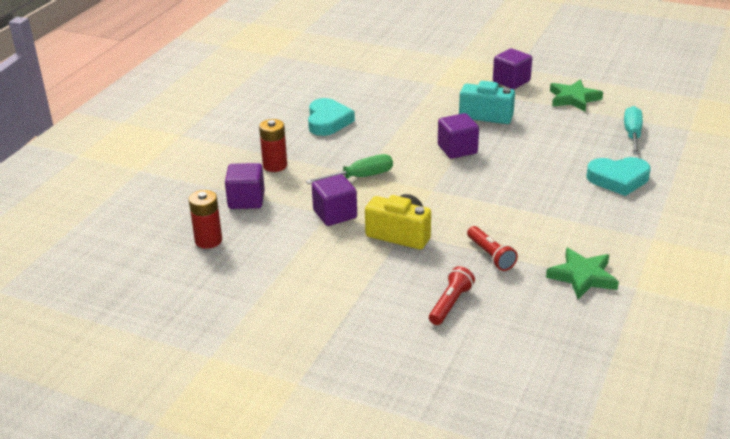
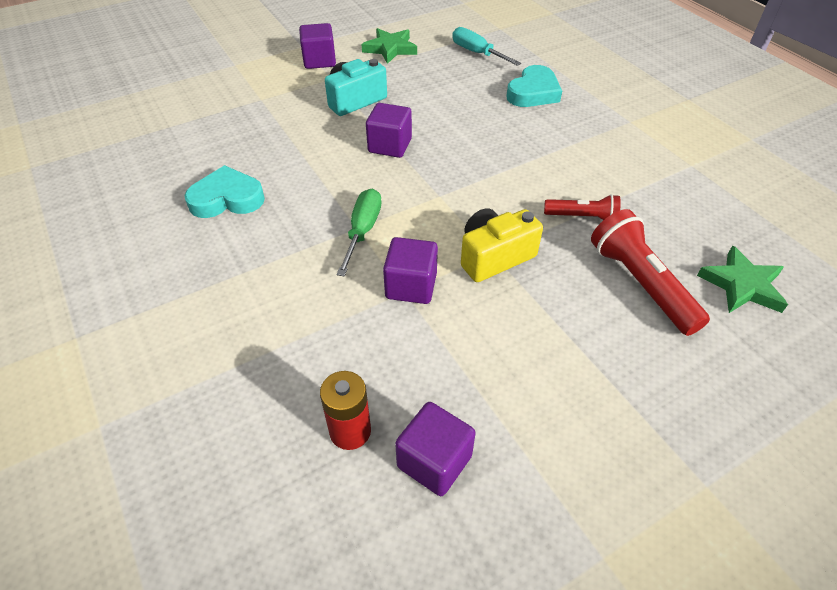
camera: 55 degrees left, 15 degrees up
purple cube [225,163,265,209] -> purple cube moved to [395,402,476,496]
red battery [259,119,287,172] -> none
turquoise heart [308,98,355,136] -> turquoise heart turned 45 degrees counterclockwise [185,165,265,218]
red flashlight [429,266,475,325] -> red flashlight [591,209,710,336], size x1.69
green star [546,248,619,299] -> green star moved to [697,246,788,313]

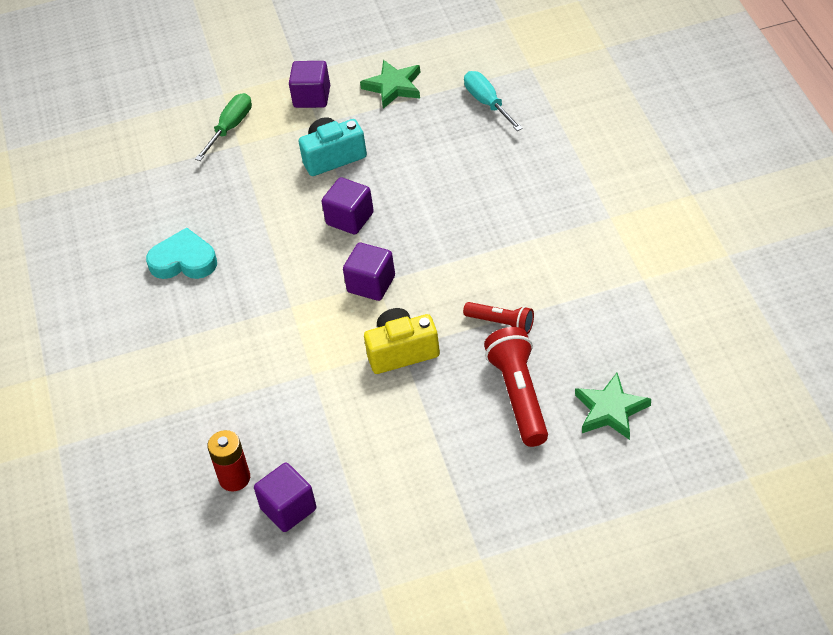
camera: 20 degrees right, 0 degrees up
green screwdriver [337,189,382,276] -> green screwdriver moved to [195,93,252,161]
purple cube [383,237,438,304] -> purple cube moved to [343,243,395,301]
turquoise heart [506,65,562,107] -> none

